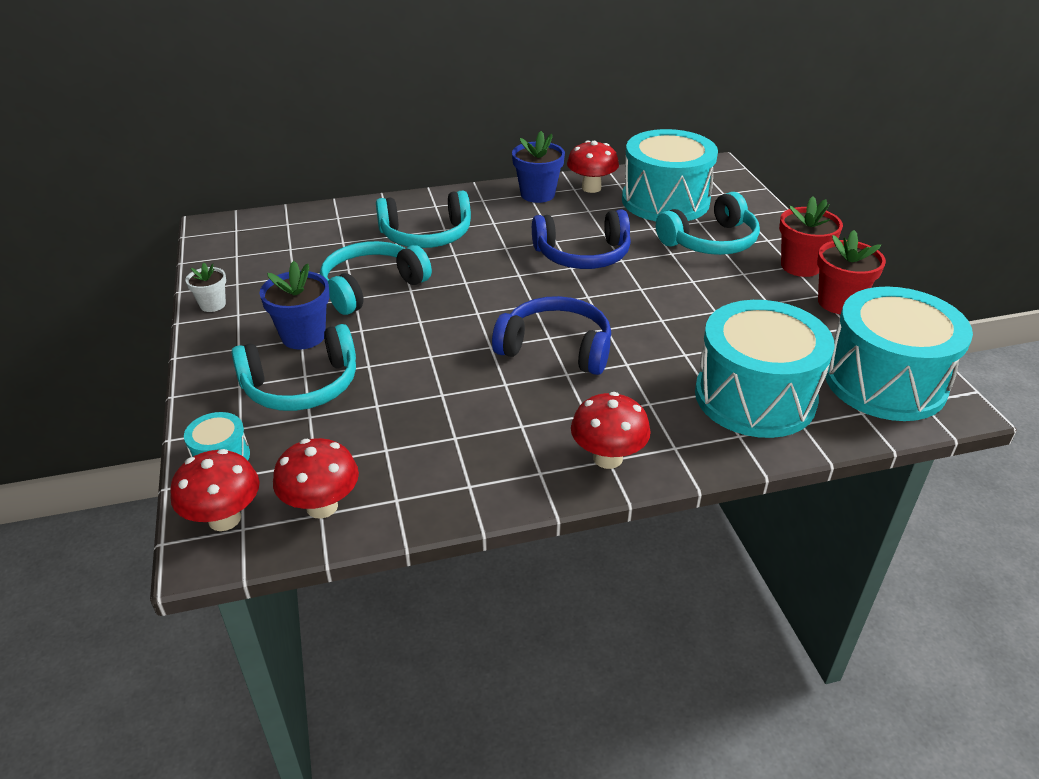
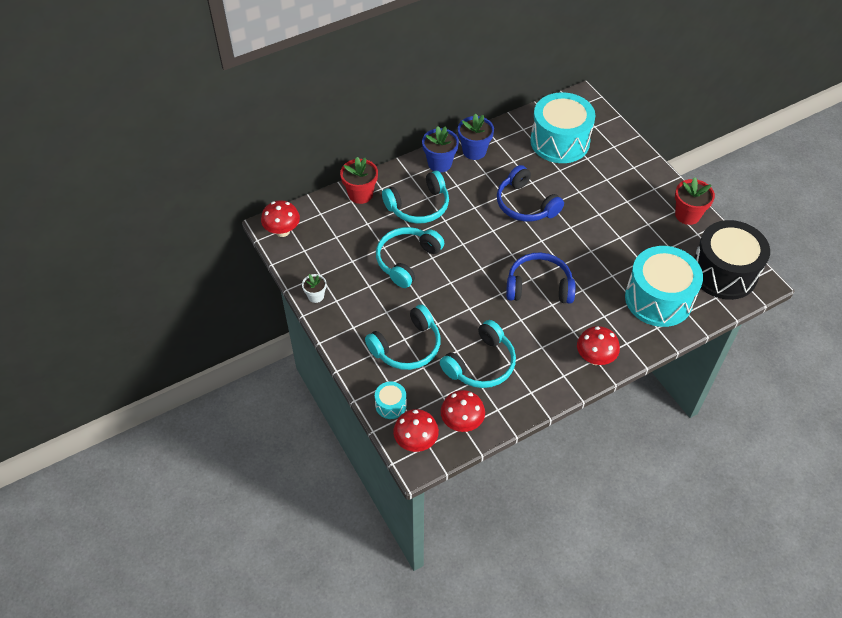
camera: 15 degrees left, 15 degrees up
blue flower pot [259,261,329,349] -> blue flower pot moved to [422,126,459,172]
blue headphones [532,210,631,269] -> blue headphones turned 75 degrees clockwise [497,165,564,222]
red mushroom [567,141,619,193] -> red mushroom moved to [261,200,300,237]
turquoise headphones [656,192,760,255] -> turquoise headphones moved to [440,320,516,388]
red flower pot [779,196,843,277] -> red flower pot moved to [340,157,378,204]
turquoise drum [825,287,973,421] -> black drum [694,220,770,300]

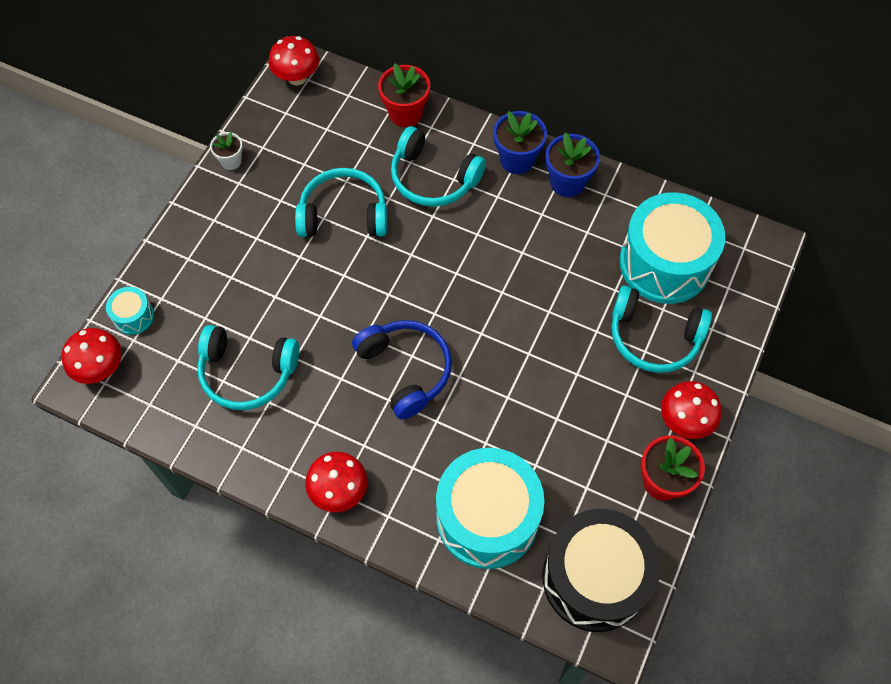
camera: 55 degrees right, 10 degrees up
turquoise headphones [365,304,441,370] -> turquoise headphones moved to [611,285,712,373]
red mushroom [441,390,485,432] -> red mushroom moved to [661,381,722,439]
blue headphones [497,165,564,222] -> none

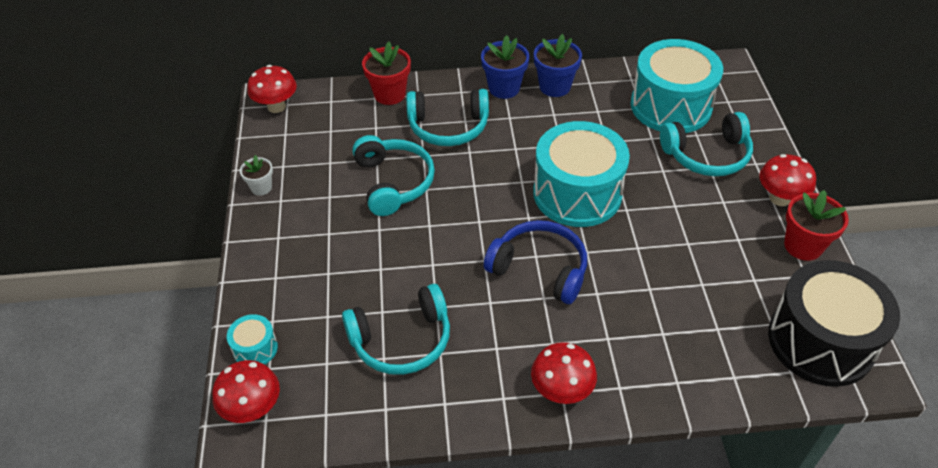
camera: 30 degrees left, 15 degrees down
turquoise headphones [295,168,387,237] -> turquoise headphones turned 105 degrees clockwise [352,135,435,216]
turquoise drum [436,448,544,569] -> turquoise drum moved to [533,121,630,227]

